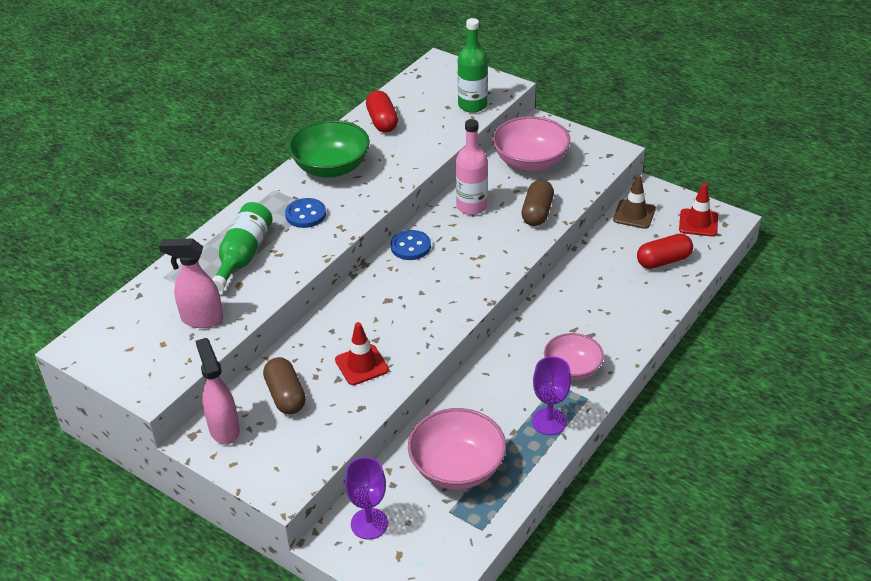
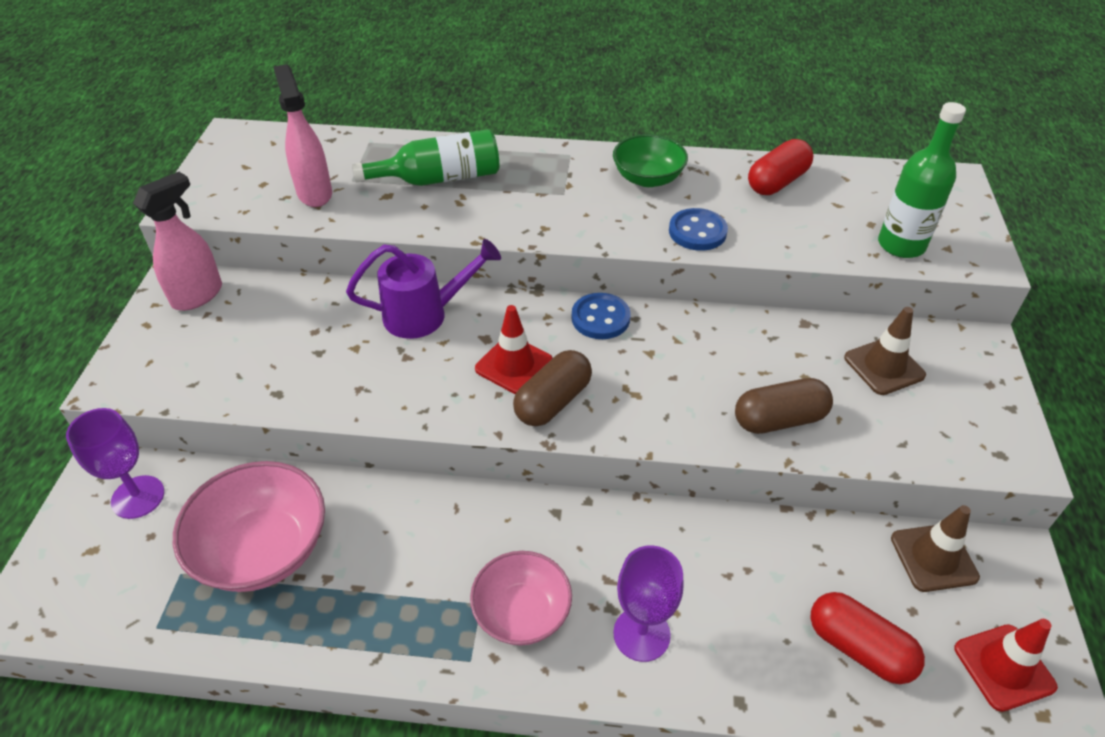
camera: 60 degrees right, 5 degrees up
brown capsule [263,357,306,414] -> brown capsule moved to [513,350,592,426]
blue button [285,198,326,228] -> blue button moved to [669,208,728,251]
green bowl [288,120,370,178] -> green bowl [613,134,688,187], size x0.66
red traffic cone [335,322,389,385] -> red traffic cone moved to [475,305,553,394]
pink bottle [456,119,488,215] -> none
pink bowl [492,116,570,171] -> brown traffic cone [844,307,926,395]
purple goblet [532,356,571,435] -> purple goblet moved to [613,545,684,662]
none -> purple watering can [346,239,501,339]

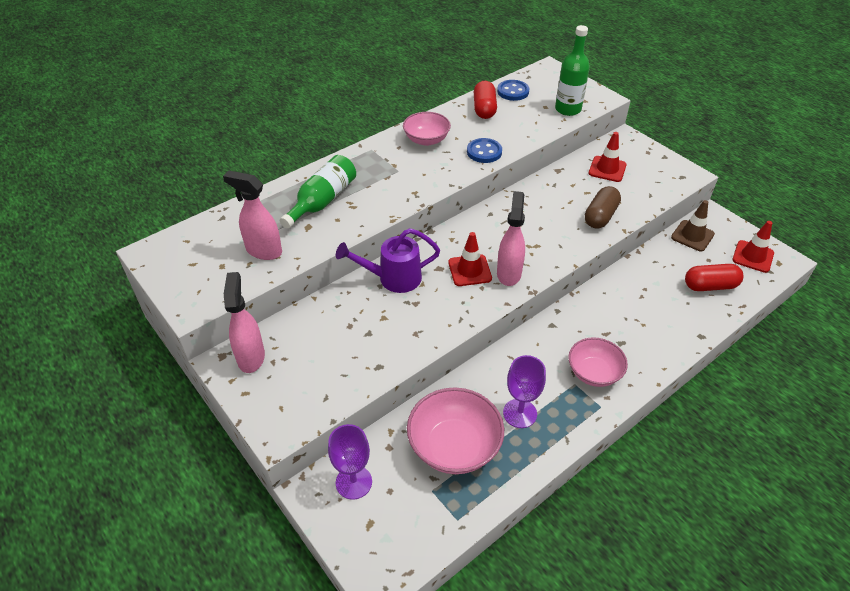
camera: 45 degrees left, 0 degrees up
purple watering can [346,239,501,339] -> purple watering can turned 135 degrees counterclockwise [336,228,440,293]
brown capsule [513,350,592,426] -> pink spray bottle [497,191,525,286]
blue button [572,293,631,339] -> blue button moved to [497,80,529,101]
green bowl [613,134,688,187] -> pink bowl [403,112,451,146]
purple goblet [613,545,684,662] -> purple goblet moved to [503,355,546,428]
brown traffic cone [844,307,926,395] -> red traffic cone [589,132,627,182]

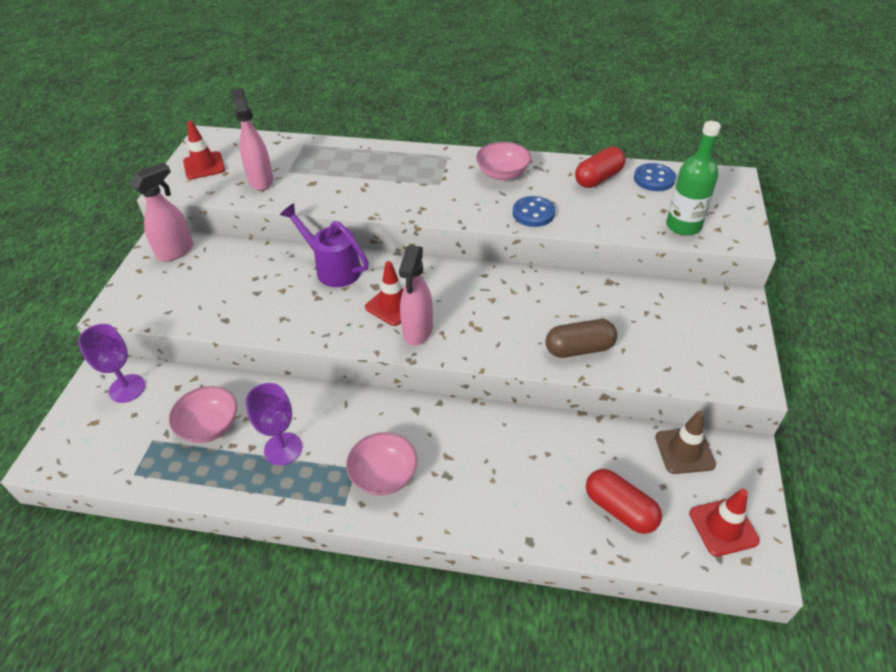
camera: 50 degrees right, 0 degrees up
green bottle [280,155,356,229] -> none
pink bowl [407,387,504,474] -> pink bowl [169,386,237,443], size x0.66
pink spray bottle [497,191,525,286] -> pink spray bottle turned 135 degrees clockwise [399,245,433,345]
red traffic cone [589,132,627,182] -> red traffic cone moved to [183,121,225,180]

